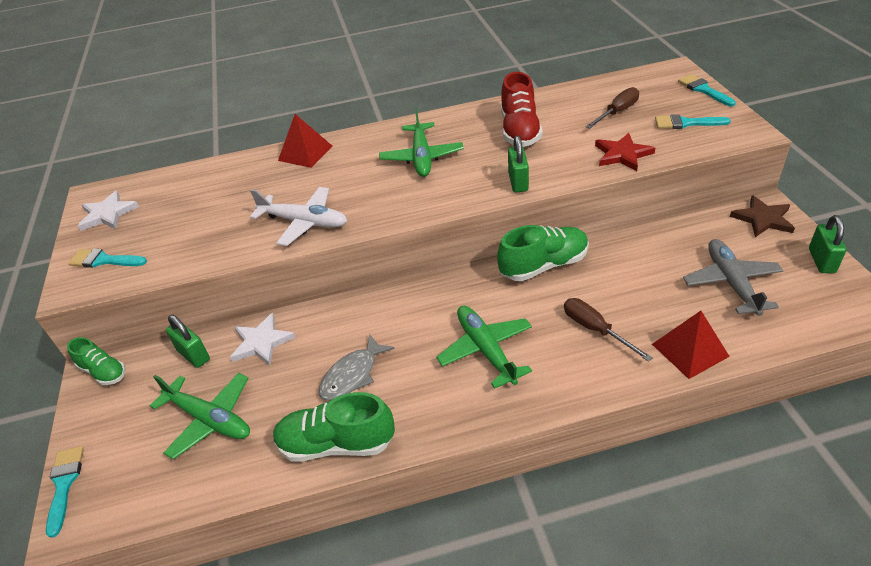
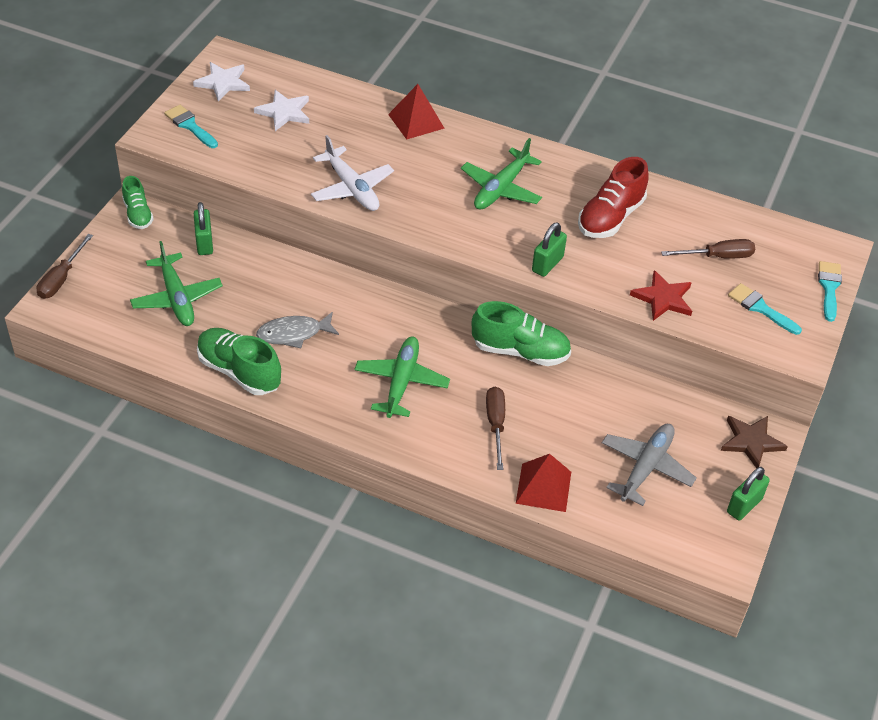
camera: 30 degrees right, 5 degrees up
turquoise brush [46,446,84,538] -> brown screwdriver [37,234,93,299]
white star [230,313,296,366] -> white star moved to [254,90,309,131]

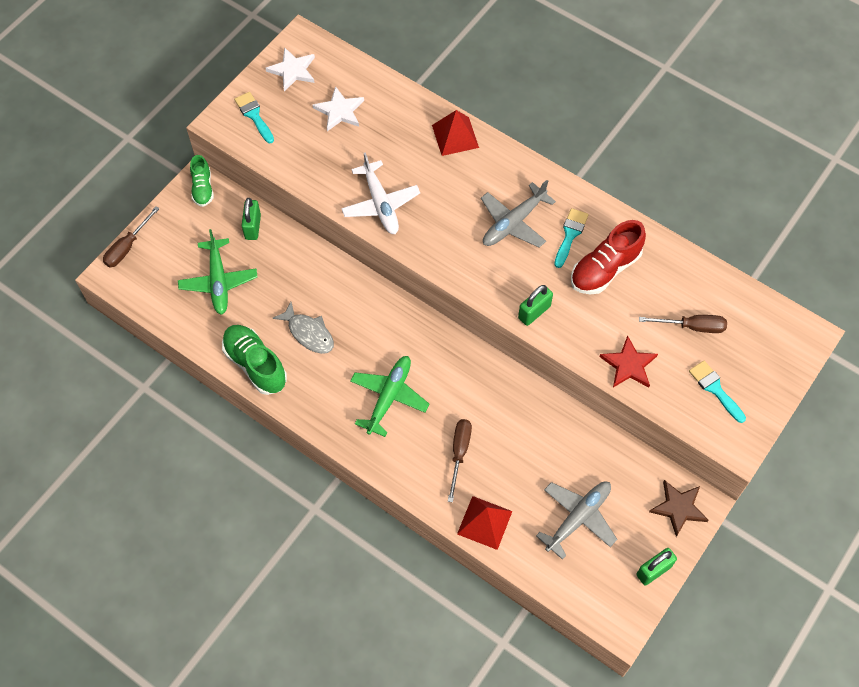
camera: 15 degrees right, 15 degrees up
grey fish [256,312,339,348] -> grey fish turned 135 degrees counterclockwise [272,302,334,354]
green plane [461,138,542,210] -> grey plane [481,180,556,248]
green shoe [472,301,571,366] -> none
turquoise brush [818,261,842,322] -> turquoise brush moved to [554,208,589,268]

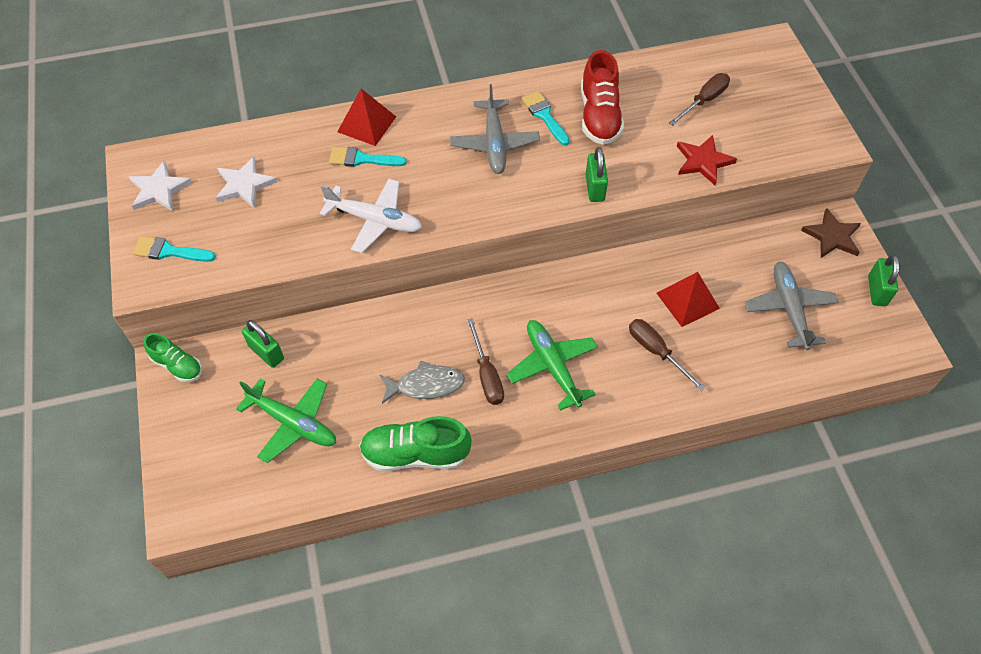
camera: 50 degrees left, 5 degrees down
brown screwdriver [103,206,160,267] -> brown screwdriver moved to [467,318,504,405]
red pyramid [457,496,512,550] -> red pyramid moved to [657,272,720,327]
turquoise brush [689,361,746,423] -> turquoise brush moved to [329,147,407,167]

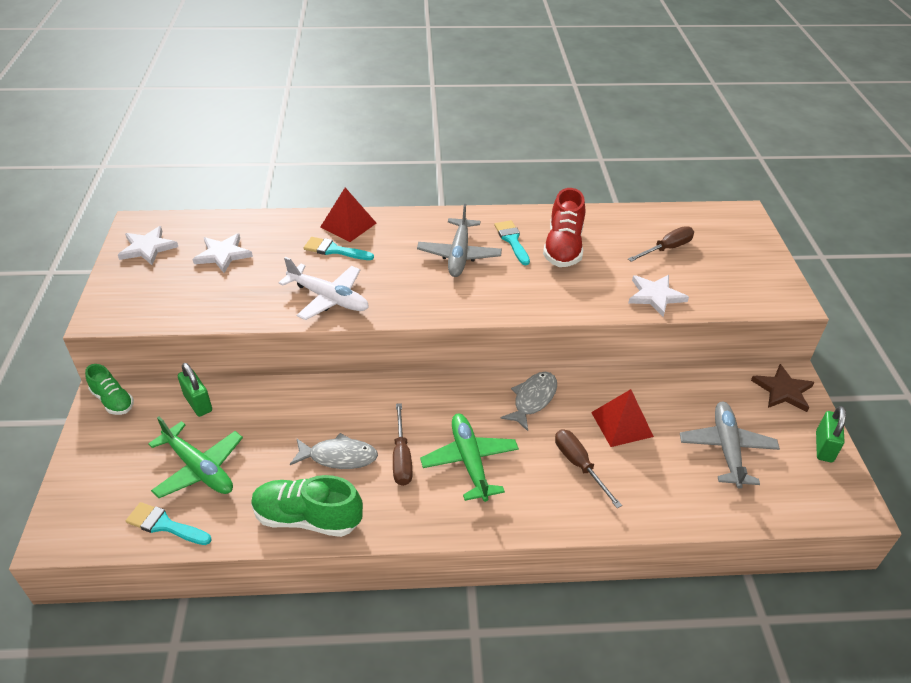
camera: 10 degrees right, 15 degrees down
turquoise brush [133,236,216,262] -> turquoise brush moved to [126,502,212,545]
green padlock [586,147,608,202] -> none
red star [677,135,737,185] -> white star [628,275,689,317]
none -> grey fish [500,372,557,431]

